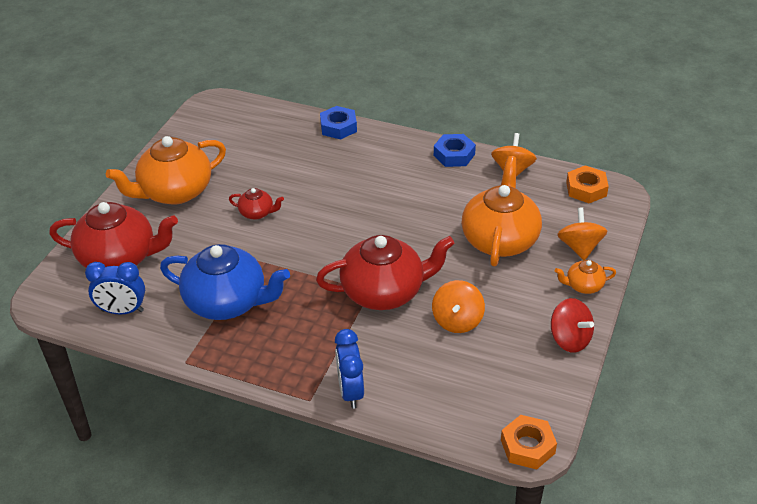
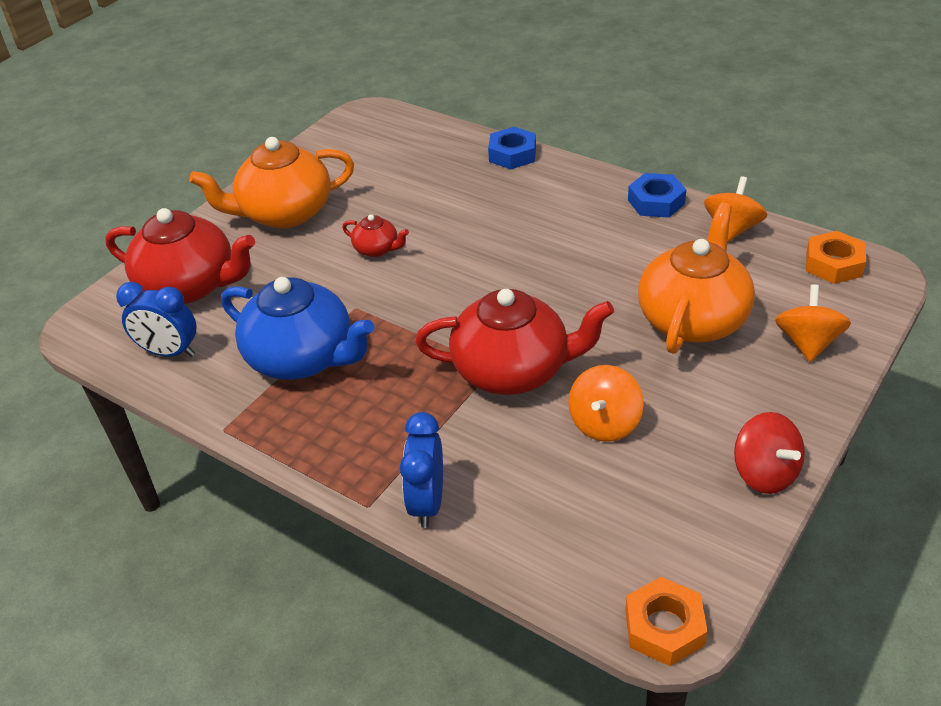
camera: 15 degrees right, 0 degrees up
orange teapot [555,260,616,294] -> none

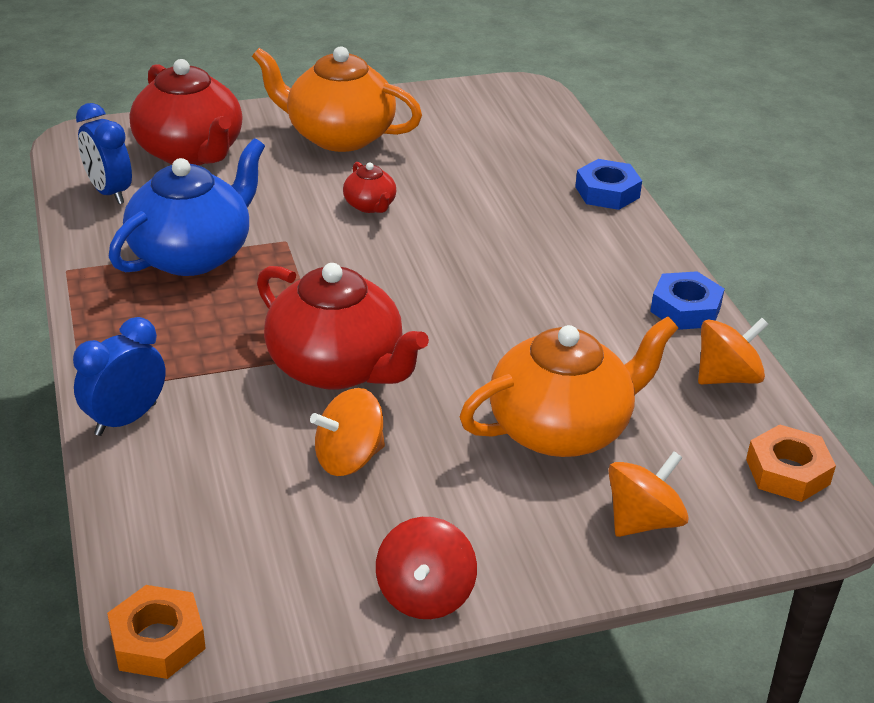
camera: 35 degrees right, 5 degrees down
blue teapot [221,277,374,380] -> blue teapot turned 120 degrees counterclockwise [109,138,265,276]

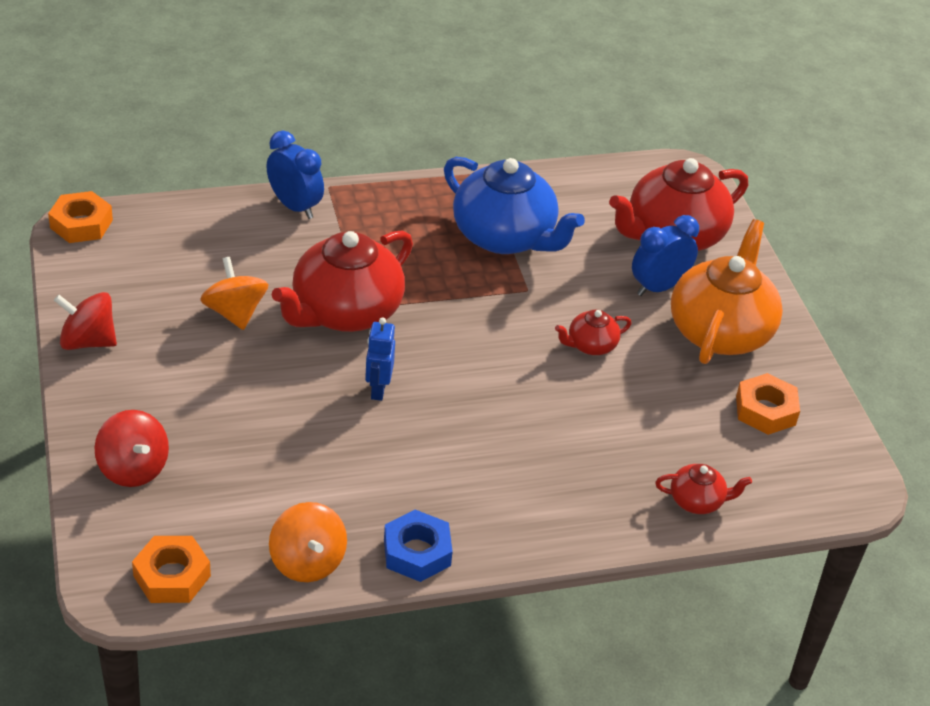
camera: 90 degrees right, 5 degrees up
blue clock [76,103,132,204] -> blue clock moved to [632,215,699,296]
orange teapot [460,316,679,457] -> none
blue nut [575,159,642,210] -> none
orange spinning top [608,451,689,537] -> red spinning top [95,410,169,487]
none -> blue robot [365,317,395,401]
none -> red teapot [655,464,752,514]
none -> orange nut [736,373,800,435]

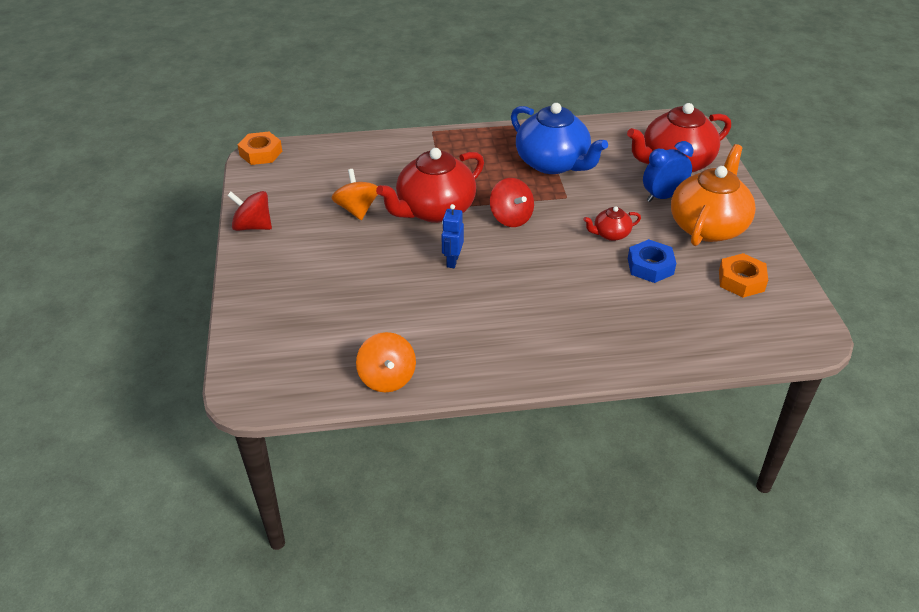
camera: 10 degrees right, 0 degrees up
red spinning top [95,410,169,487] -> red spinning top moved to [490,178,534,227]
orange nut [132,536,211,603] -> none
blue clock [267,131,324,219] -> none
blue nut [384,510,453,582] -> blue nut moved to [628,239,676,283]
red teapot [655,464,752,514] -> none

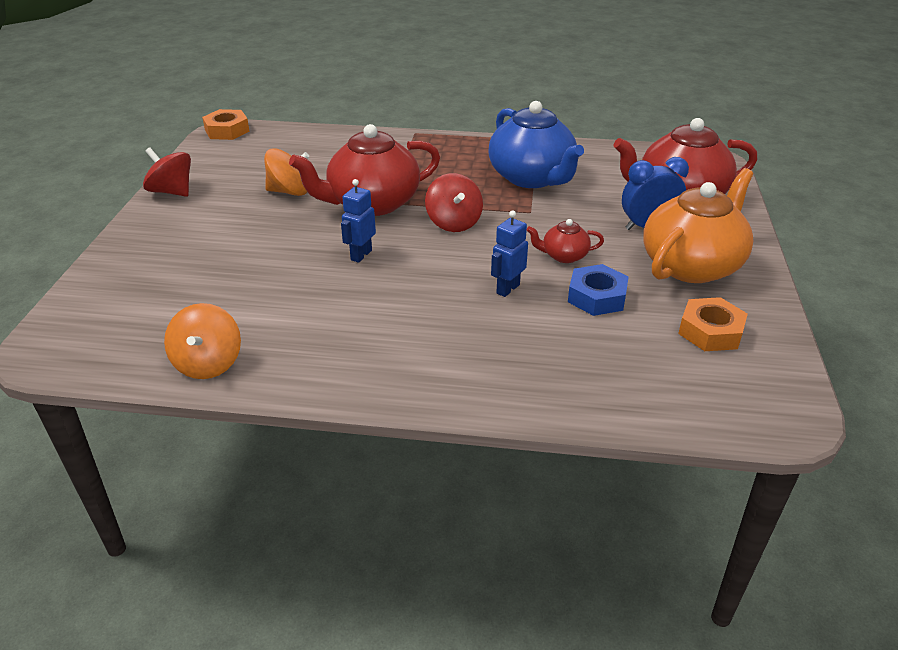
camera: 15 degrees right, 5 degrees down
orange spinning top [331,169,378,220] -> orange spinning top turned 90 degrees clockwise [264,148,309,196]
none -> blue robot [491,211,528,297]

